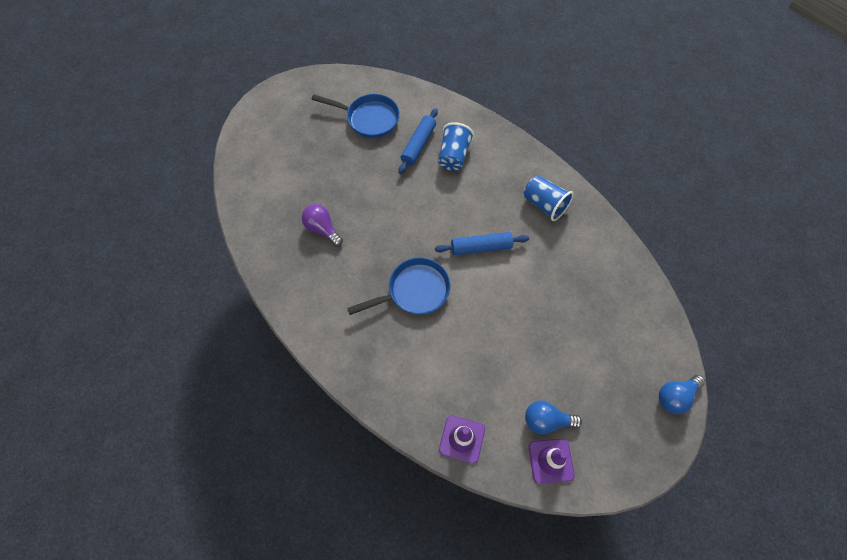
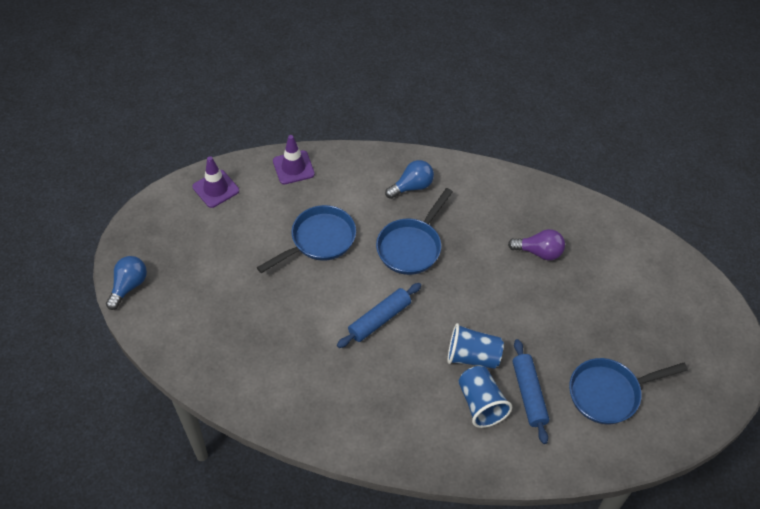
camera: 145 degrees right, 10 degrees down
blue cup [524,176,574,221] -> blue cup moved to [448,323,504,369]
blue light bulb [525,401,582,434] -> blue light bulb moved to [385,160,434,199]
none -> blue pan [257,205,356,273]

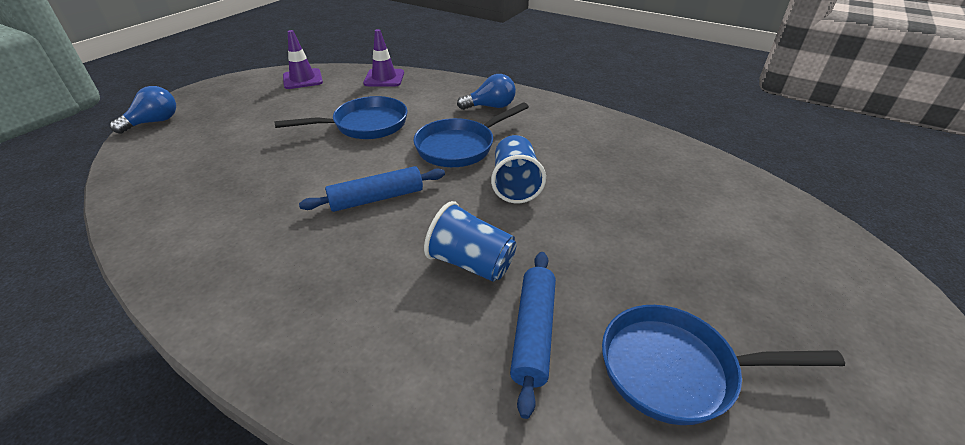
camera: 20 degrees right, 15 degrees down
blue cup [459,366,512,428] -> blue cup moved to [491,135,546,203]
purple light bulb [508,229,565,260] -> none

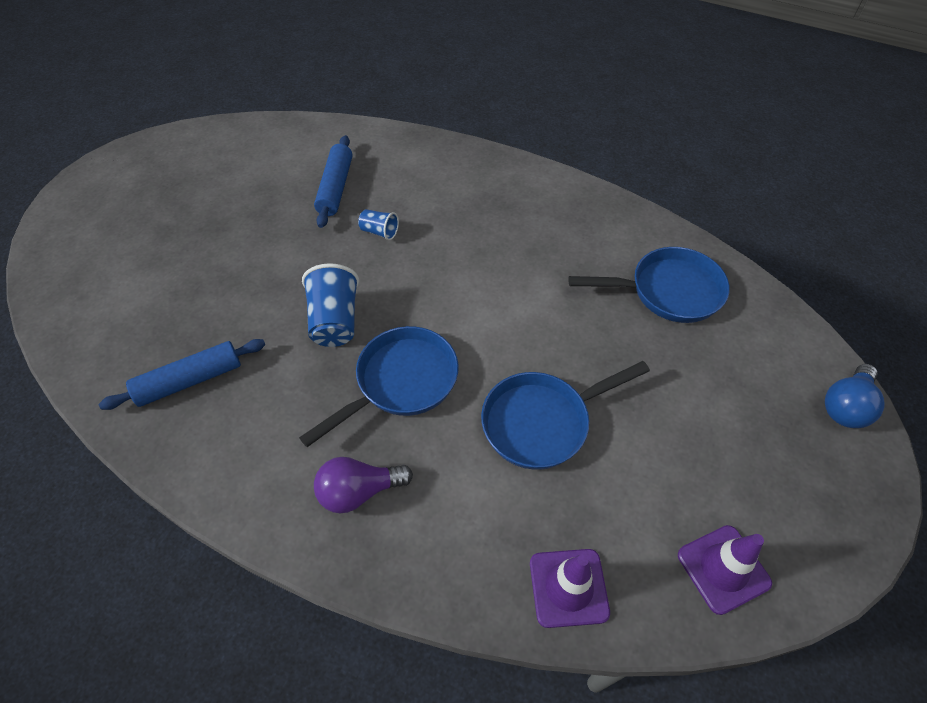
camera: 175 degrees right, 15 degrees up
blue rolling pin [299,166,445,212] -> blue rolling pin moved to [99,339,265,410]
blue cup [424,201,517,282] -> blue cup [358,209,399,240], size x0.55
blue light bulb [457,74,516,110] -> purple light bulb [314,457,413,513]
blue pan [602,305,845,425] -> blue pan moved to [568,247,730,323]

